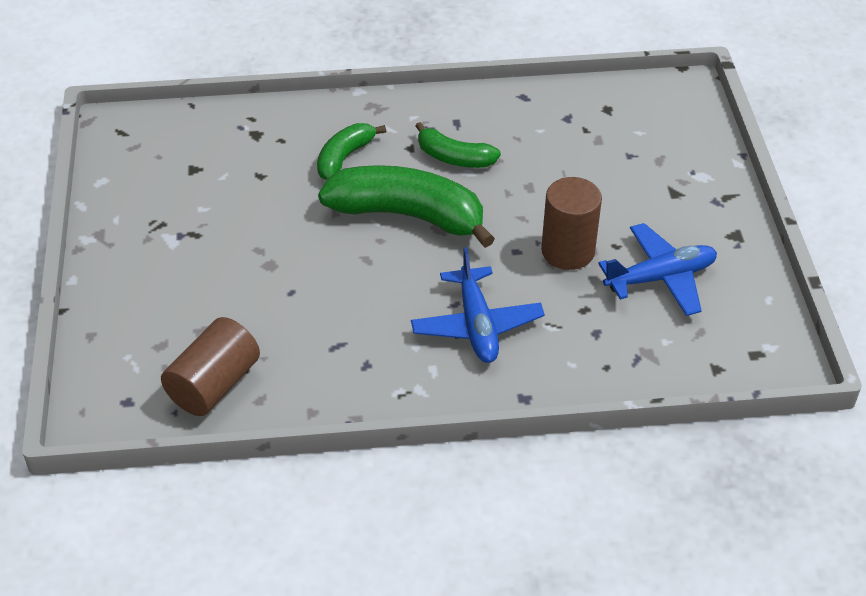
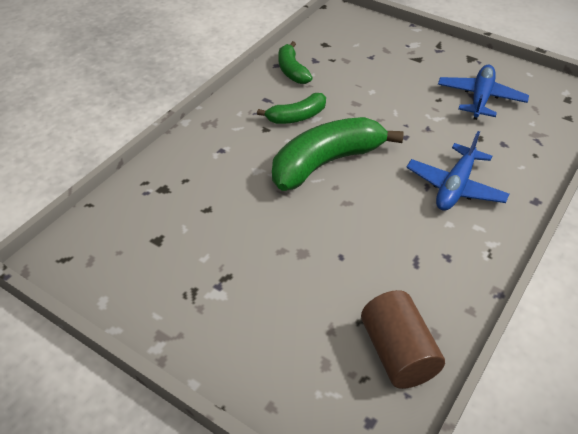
camera: 50 degrees left, 0 degrees up
green banana [317,123,386,180] -> green banana moved to [278,41,313,84]
blue plane [411,247,545,363] -> blue plane turned 90 degrees clockwise [406,131,509,211]
brown cylinder [541,177,602,270] -> none

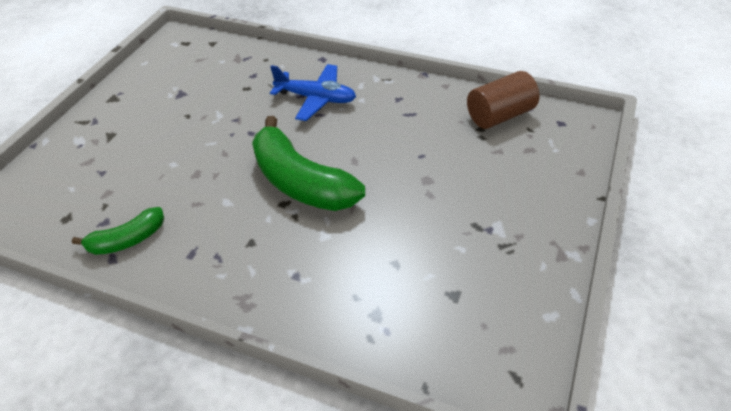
camera: 100 degrees left, 0 degrees up
green banana [257,93,326,124] -> none
blue plane [438,65,529,120] -> none

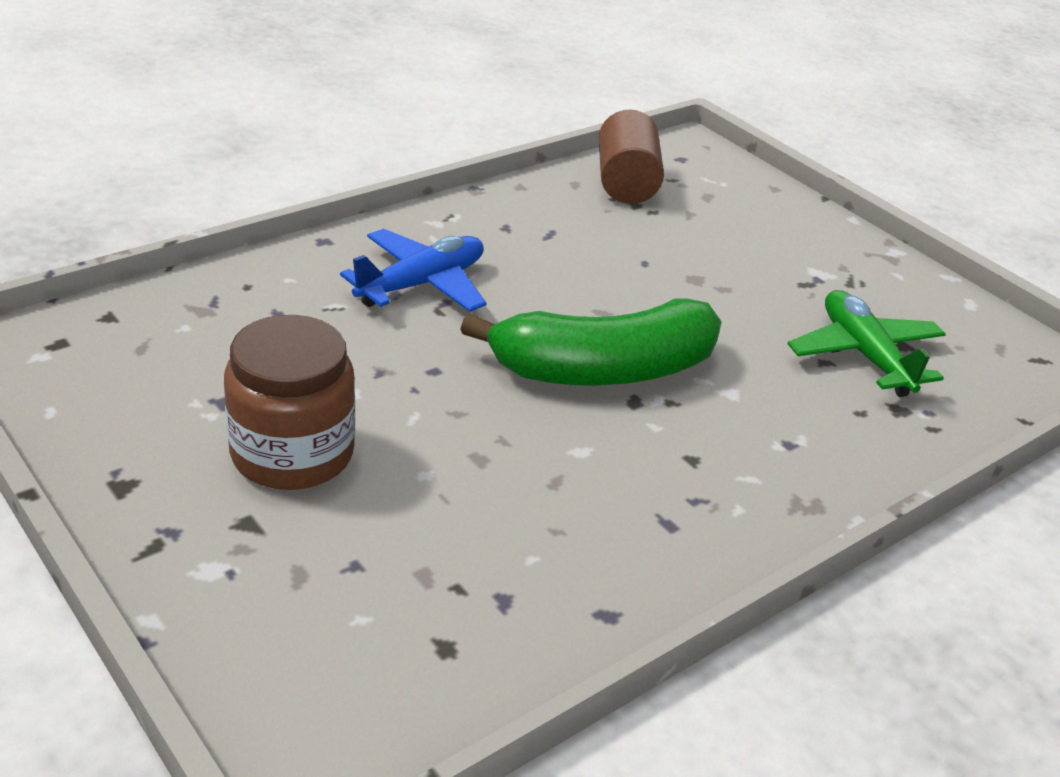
camera: 65 degrees left, 10 degrees down
green banana [72,207,164,255] -> none
none -> brown jar [224,315,355,490]
none -> green plane [787,290,946,397]

